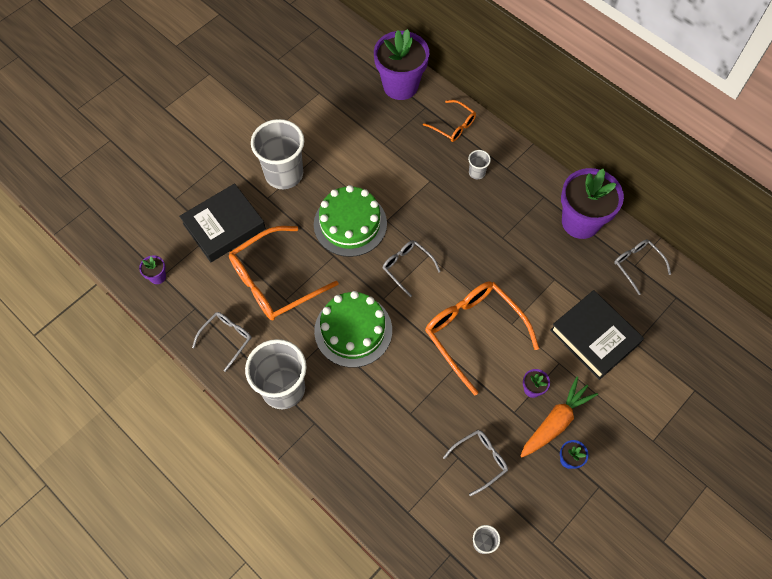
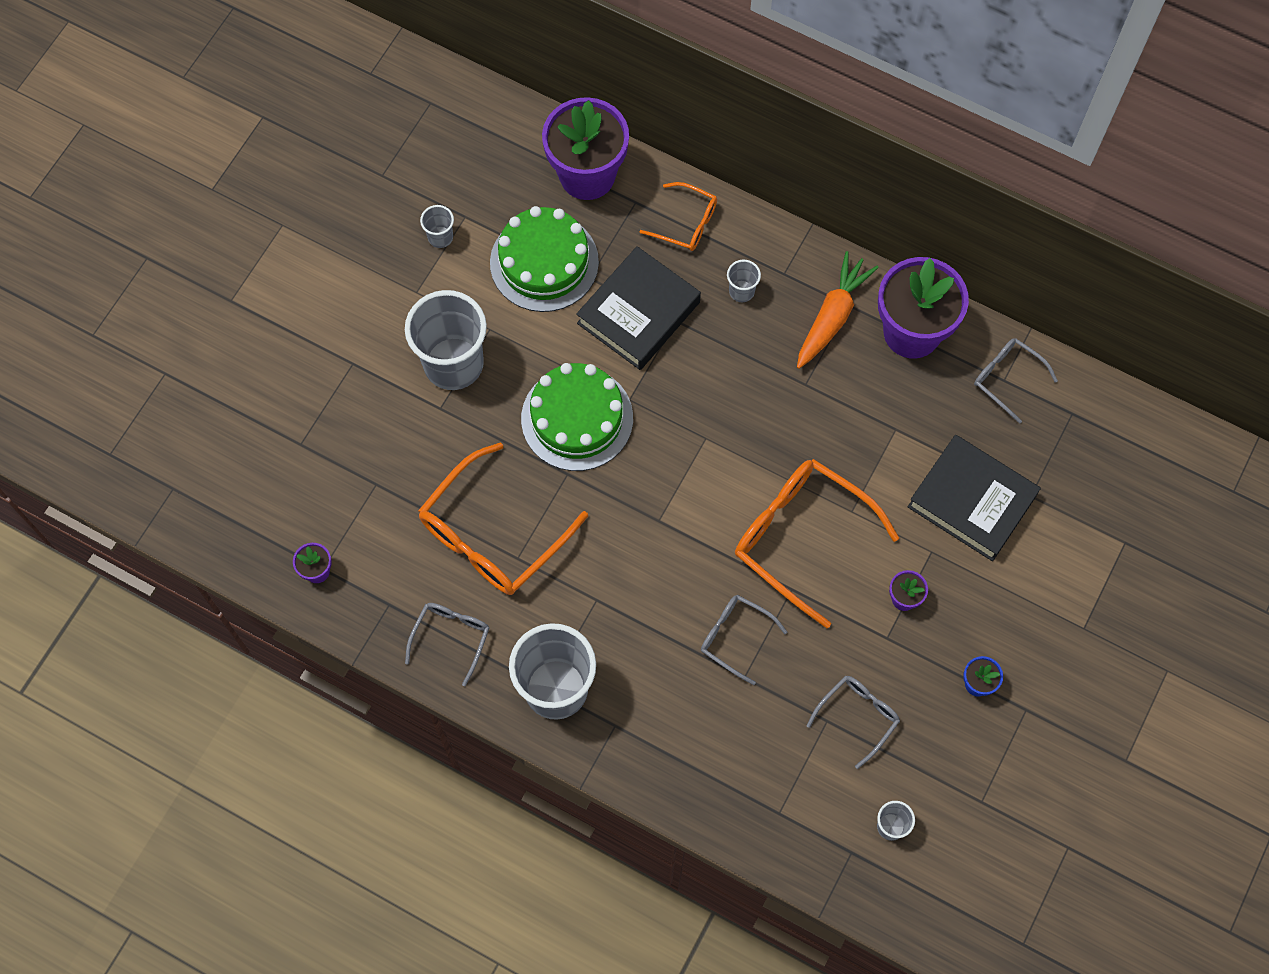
camera: 15 degrees left, 5 degrees up
black book [179,183,266,262] -> black book moved to [576,246,701,370]
green cake [314,291,392,367] -> green cake moved to [490,206,599,312]
grey glasses [383,240,441,297] -> grey glasses moved to [701,595,787,685]
orange carrot [520,377,598,457] -> orange carrot moved to [797,251,879,369]
none -> grey cup [420,205,454,248]

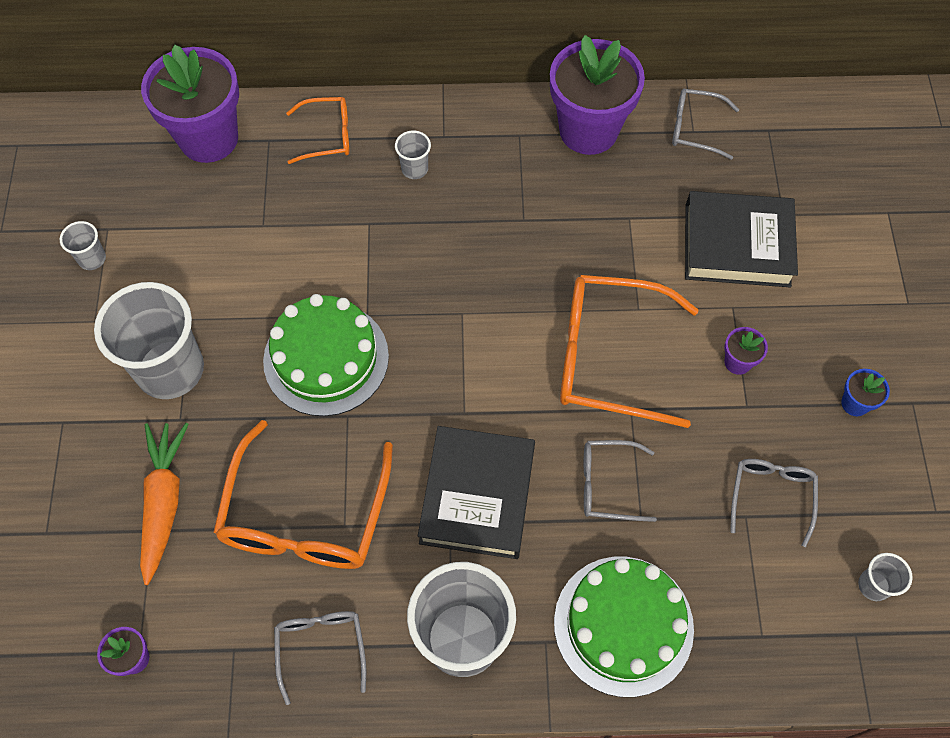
camera: 30 degrees left, 5 degrees down
green cake [490,206,599,312] -> green cake moved to [554,557,694,697]
black book [576,246,701,370] -> black book moved to [418,426,535,559]
orange carrot [797,251,879,369] -> orange carrot moved to [140,423,189,585]

